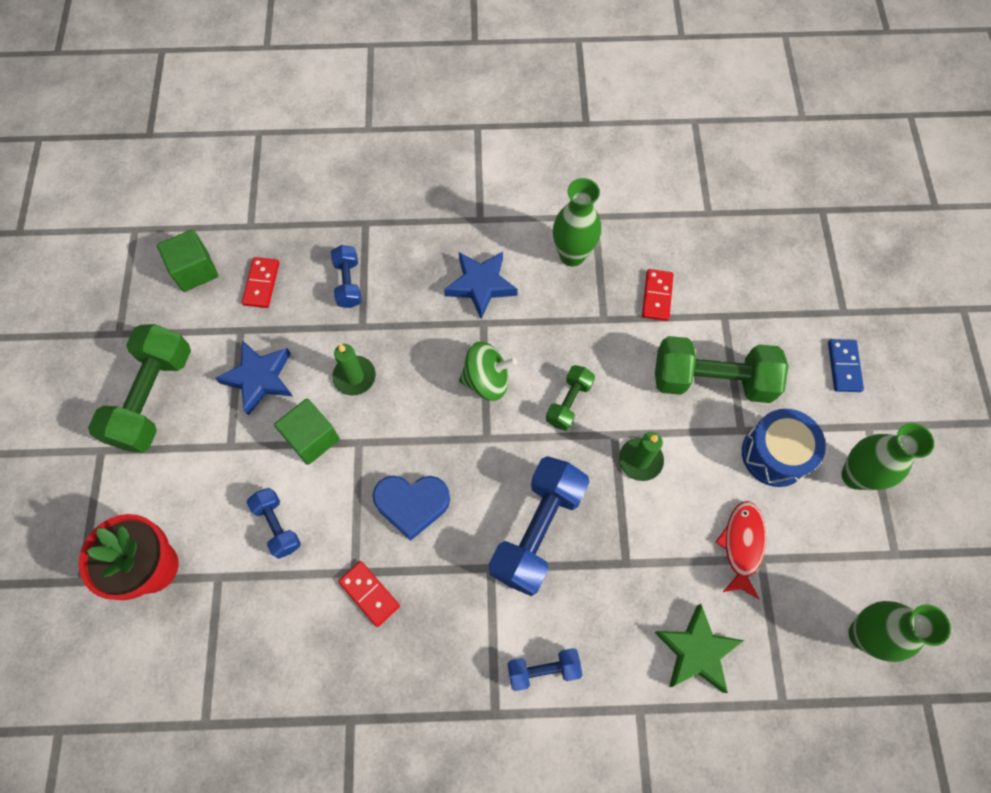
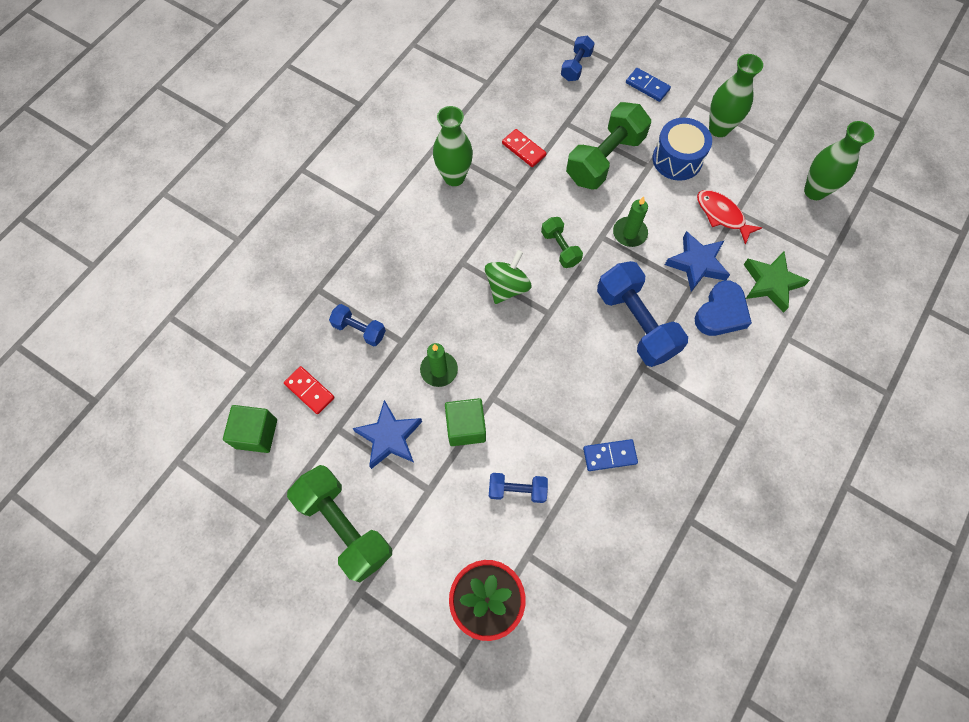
camera: 55 degrees left, 0 degrees up
red domino [338,561,400,627] -> blue domino [583,439,638,471]
blue heart [373,476,450,541] -> blue heart moved to [694,280,752,336]
blue star [444,252,518,319] -> blue star moved to [665,231,730,292]
blue dumbbell [507,648,582,691] -> blue dumbbell moved to [561,36,595,81]

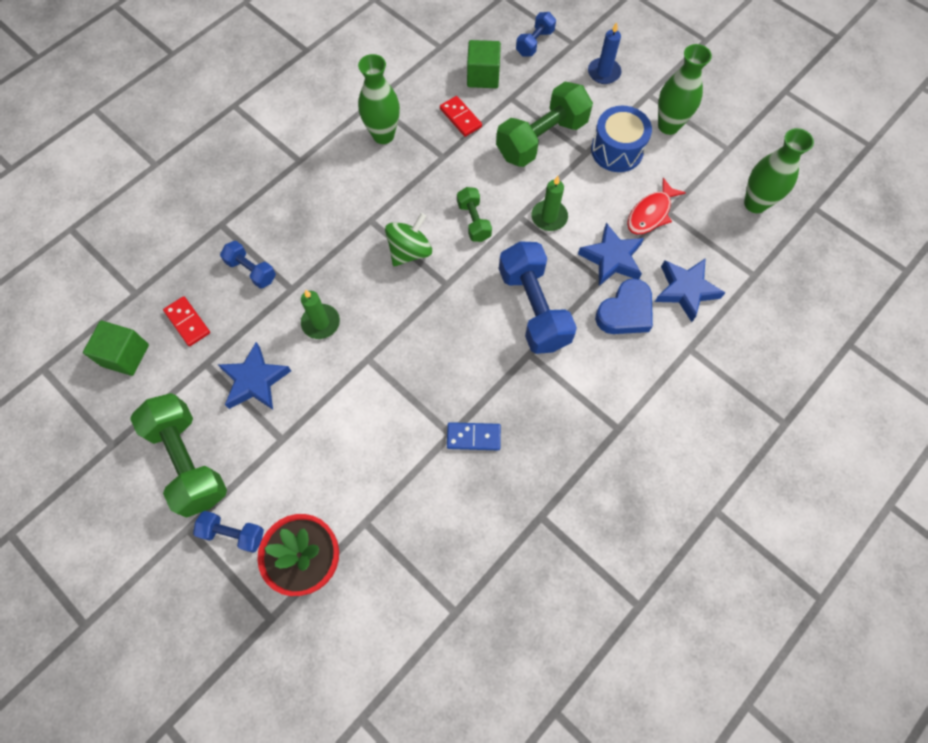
camera: 10 degrees right, 0 degrees up
green cube [445,398,486,446] -> green cube moved to [467,40,501,88]
blue dumbbell [489,473,548,503] -> blue dumbbell moved to [193,511,264,553]
blue domino [626,68,671,102] -> blue candle [588,22,621,84]
red fish [697,190,762,245] -> red fish turned 105 degrees counterclockwise [627,178,686,234]
green star [743,251,810,313] -> blue star [655,258,725,322]

